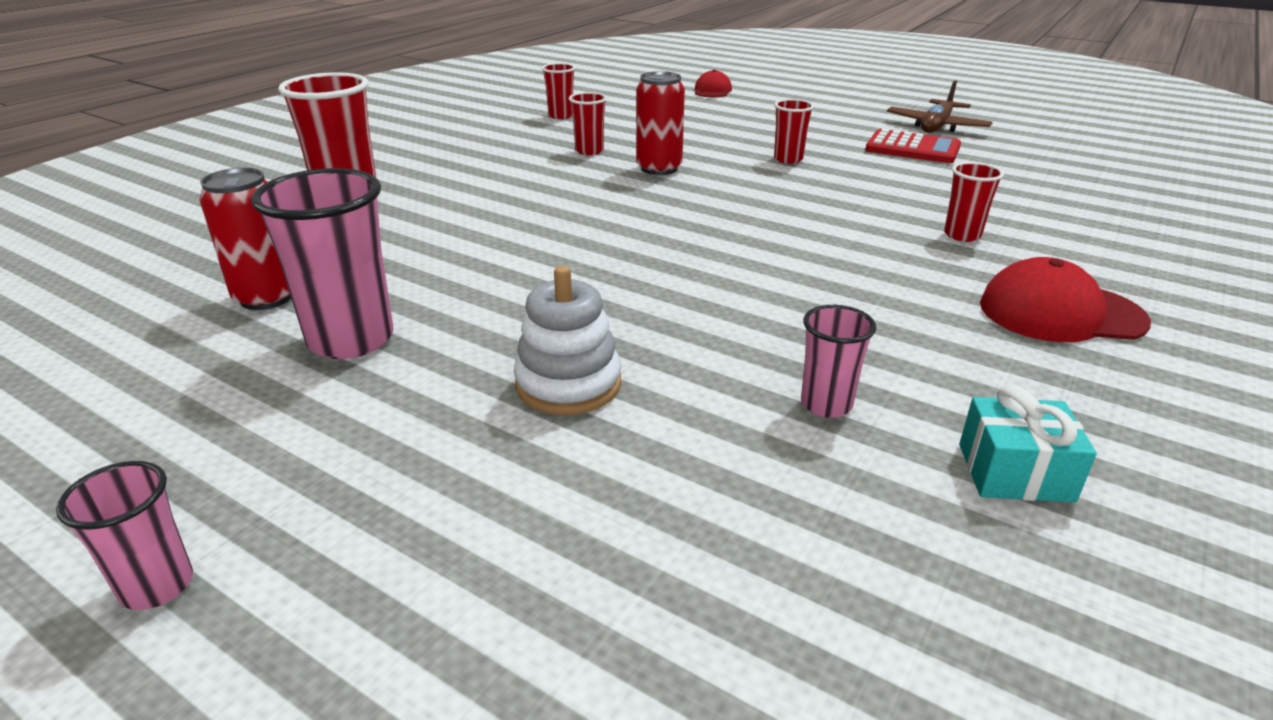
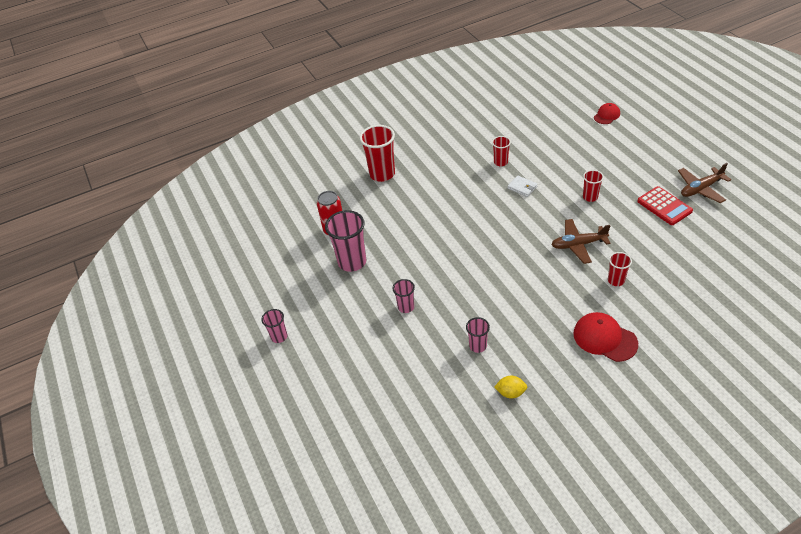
camera: 35 degrees right, 15 degrees up
white stacking toy [514,266,621,415] -> pink cup [393,279,415,313]
red cup [542,63,576,119] -> none
red can [636,71,685,175] -> white wallet [508,175,538,197]
turquoise gift [959,384,1097,502] -> yellow lemon [494,376,527,399]
none -> brown plane [551,219,611,264]

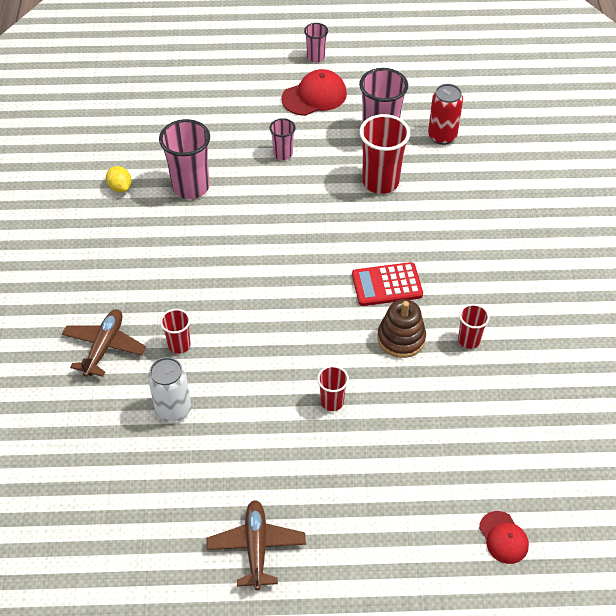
camera: 110 degrees right, 5 degrees up
red cup [359,125,395,182] -> red cup moved to [359,114,410,194]
pink cup [466,317,490,353] -> pink cup [159,119,210,199], size x1.85
yellow lemon [494,376,527,399] -> yellow lemon turned 60 degrees counterclockwise [106,166,132,193]
white wallet [508,175,538,197] -> brown stacking toy [377,299,426,358]
brown plane [551,219,611,264] -> brown plane moved to [62,309,146,377]
red cap [573,312,638,362] -> red cap moved to [281,69,347,116]
red calculator [637,186,693,225] -> red calculator moved to [352,262,423,306]
none -> white can [148,357,191,422]

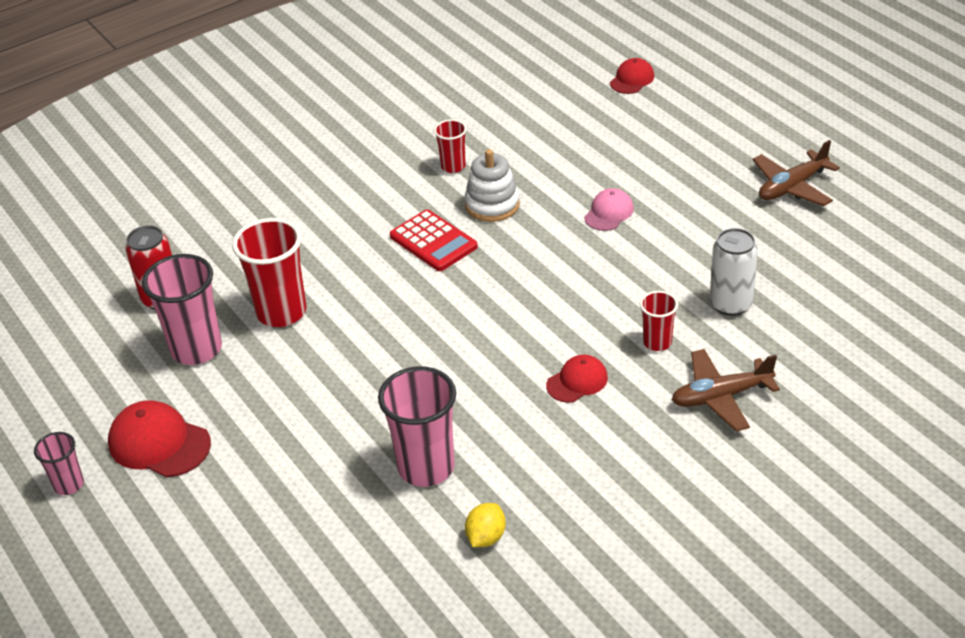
camera: 120 degrees left, 10 degrees down
pink cup [269,118,296,160] -> none
red cup [317,365,349,411] -> pink cap [584,188,634,231]
brown stacking toy [377,299,426,358] -> white stacking toy [464,149,520,222]
none -> red cap [546,355,608,403]

